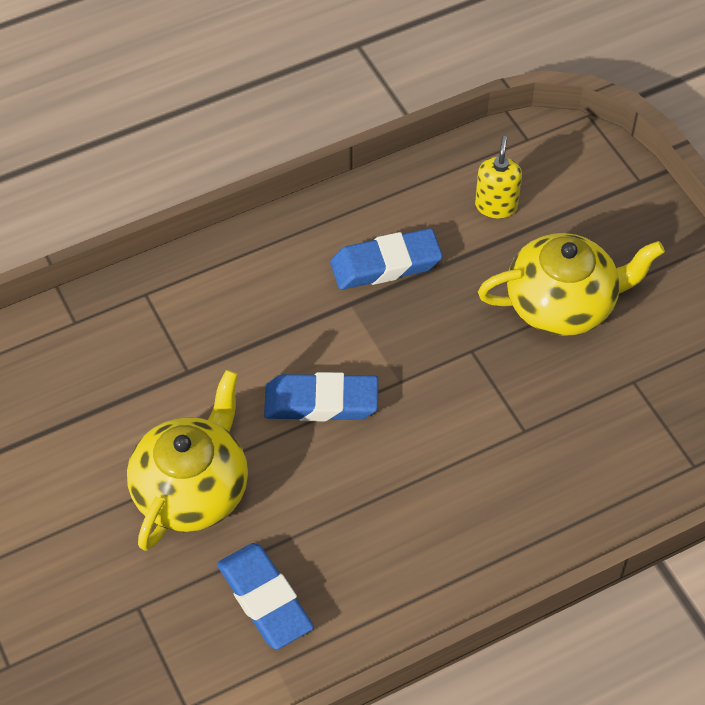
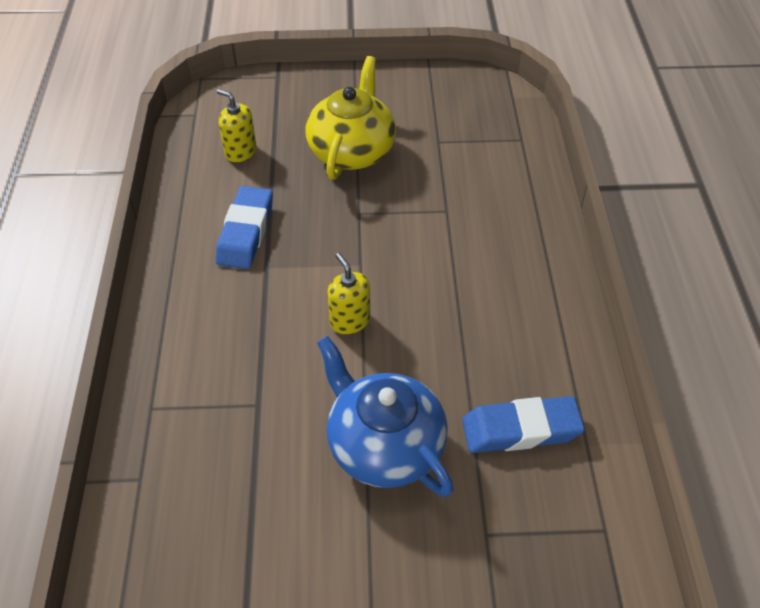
camera: 65 degrees left, 5 degrees down
yellow teapot [127,370,248,551] -> blue teapot [317,336,454,497]
blue eraser [264,372,378,421] -> yellow soap dispenser [327,253,370,334]

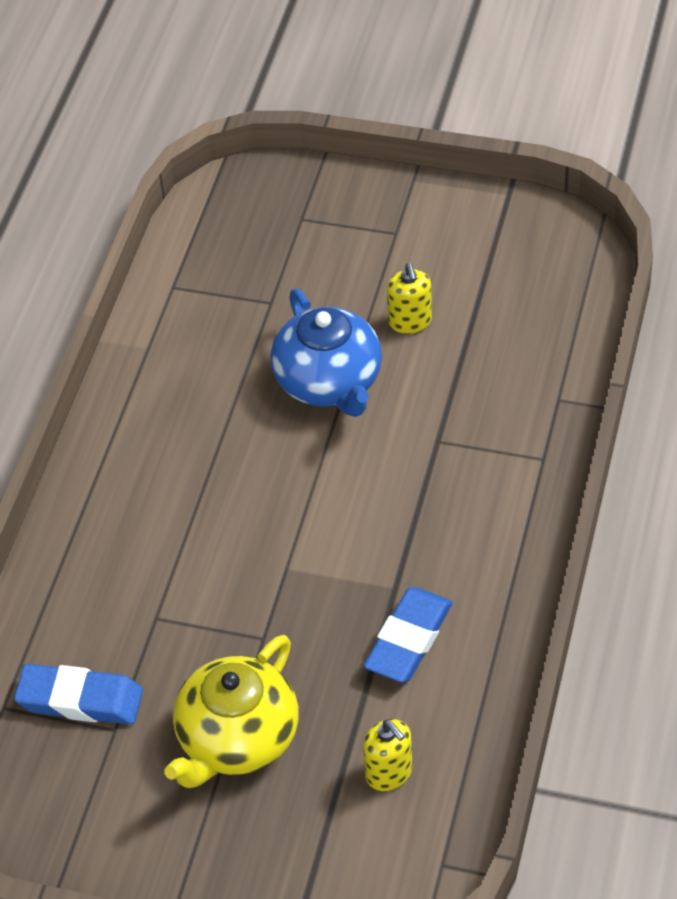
camera: 160 degrees left, 0 degrees up
yellow soap dispenser [327,253,370,334] -> yellow soap dispenser moved to [387,263,432,334]
blue eraser [462,396,585,453] -> blue eraser moved to [14,664,143,725]

